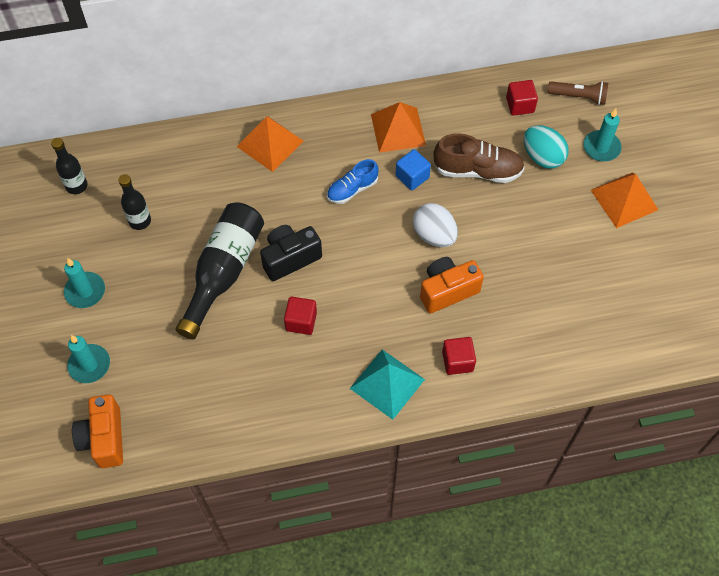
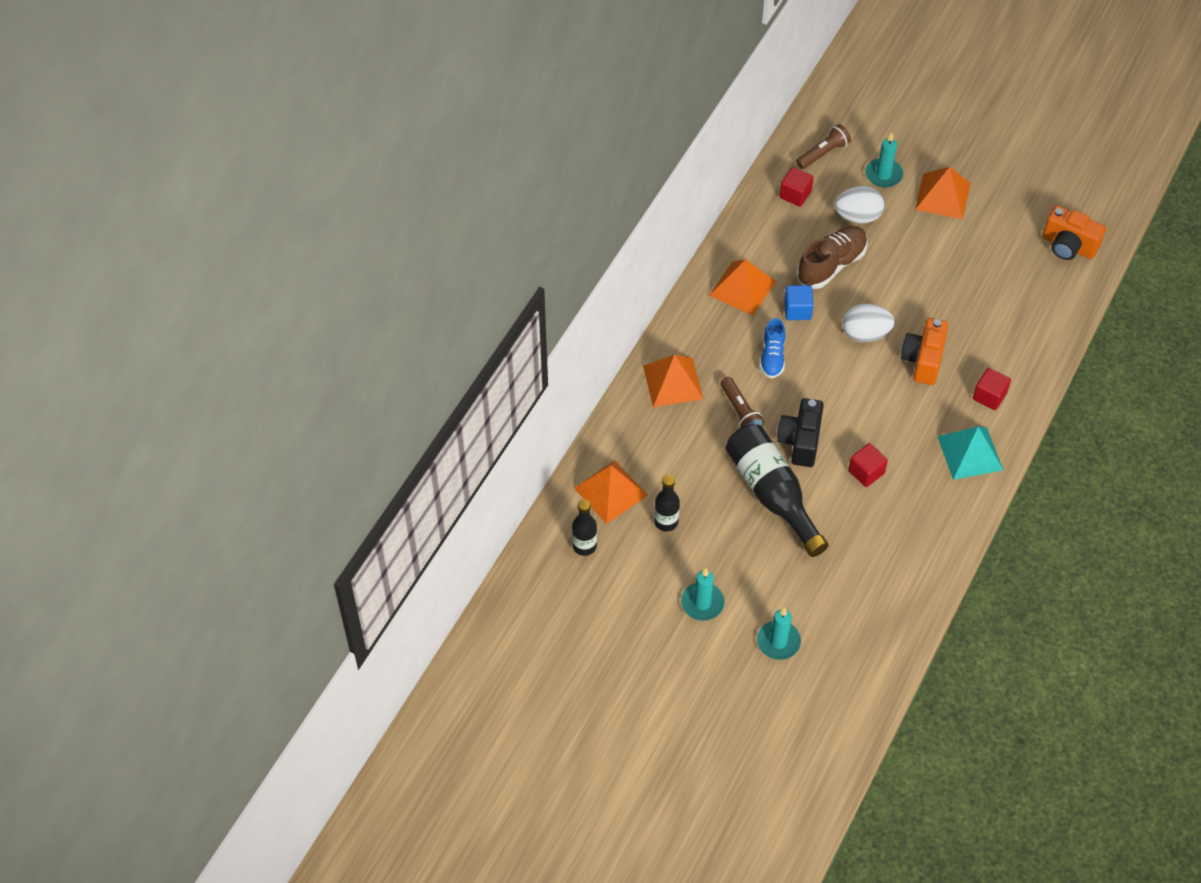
camera: 50 degrees left, 5 degrees down
orange camera [72,394,123,468] -> orange camera moved to [1042,205,1106,260]
turquoise egg [524,125,569,169] -> white egg [835,186,884,223]
none -> orange pyramid [574,460,648,524]
none -> brown flashlight [720,377,764,428]

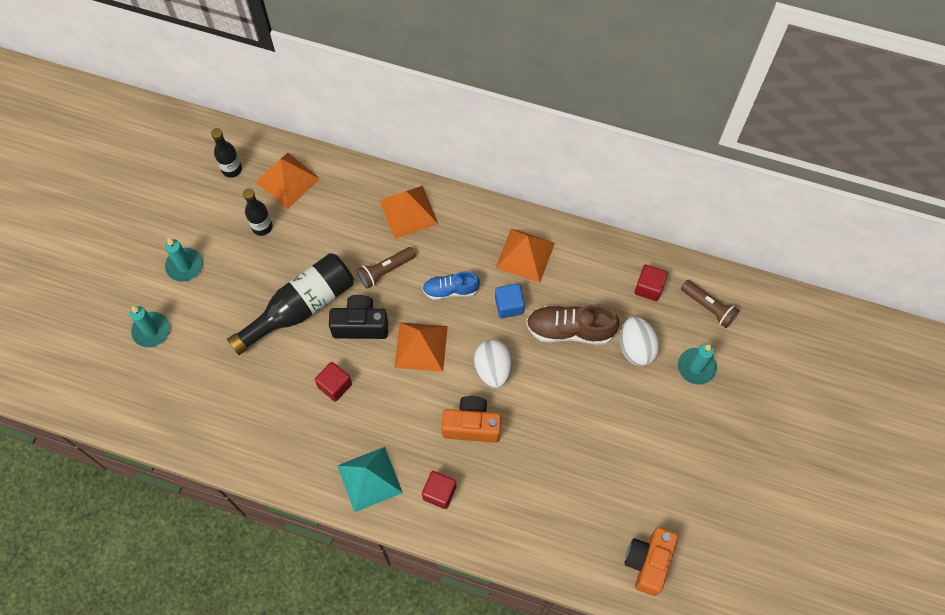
camera: 80 degrees right, 10 degrees up
brown shoe [797,226,868,289] -> brown shoe turned 150 degrees clockwise [526,304,620,345]
orange pyramid [915,167,970,219] -> orange pyramid moved to [394,322,448,372]

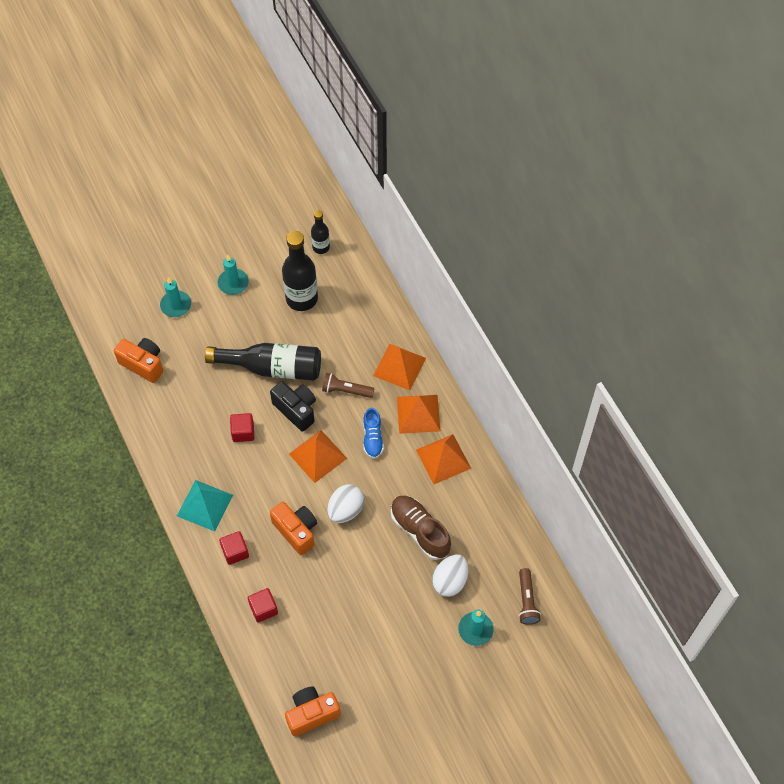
camera: 45 degrees right, 5 degrees down
black bottle [243,188,273,236] -> black bottle [282,231,318,311], size x1.81
orange pyramid [256,153,320,209] -> orange pyramid moved to [397,395,441,434]
blue shoe [422,271,480,300] -> blue shoe turned 135 degrees counterclockwise [363,408,384,459]
blue cube [495,284,525,318] -> none
red cube [634,264,668,301] -> red cube moved to [248,588,278,622]
none -> orange camera [114,338,163,383]

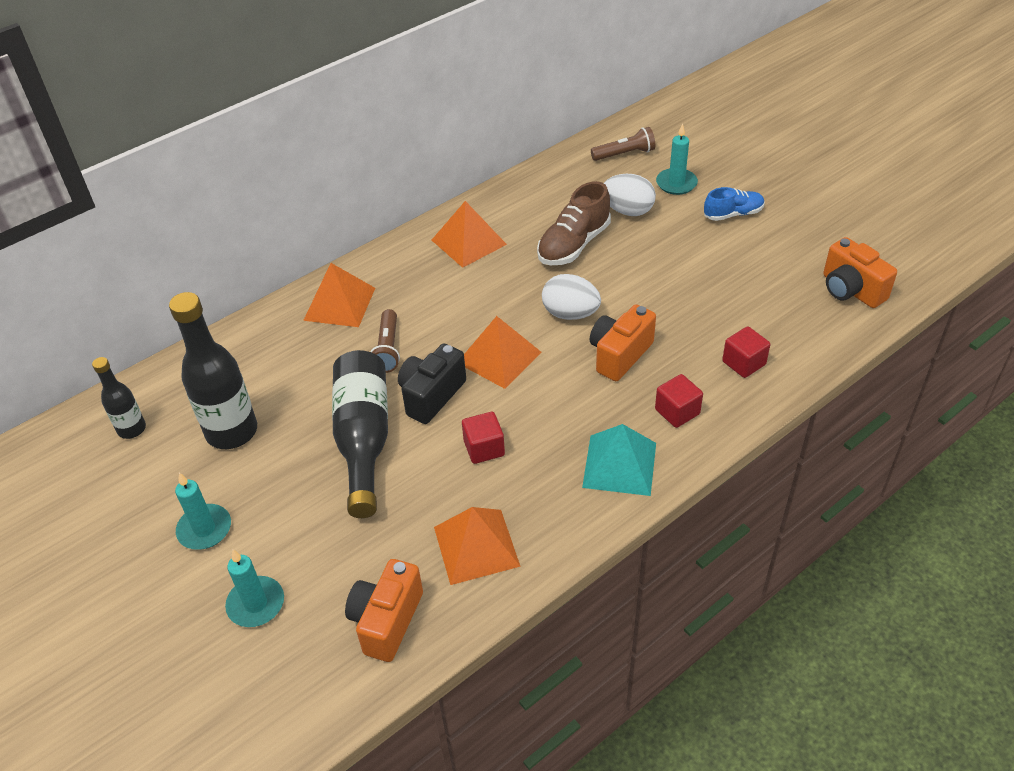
camera: 100 degrees left, 15 degrees down
blue shoe [363,408,384,459] -> blue shoe moved to [704,187,765,221]
orange pyramid [397,395,441,434] -> orange pyramid moved to [434,507,521,585]

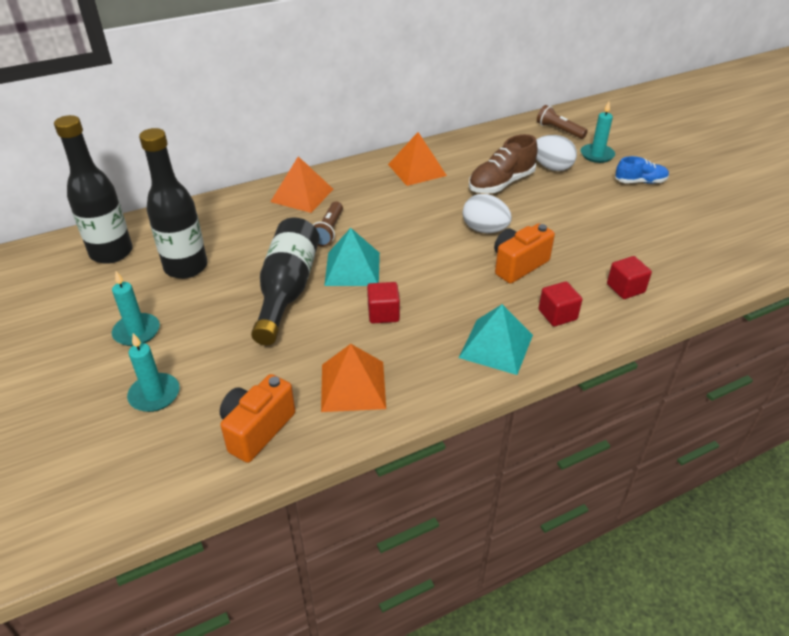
camera: 10 degrees right, 5 degrees down
black bottle [92,357,146,439] -> black bottle [54,115,133,264], size x1.81
black camera [398,343,466,424] -> turquoise pyramid [324,228,380,286]
orange pyramid [464,316,542,389] -> none
brown flashlight [591,127,655,161] -> brown flashlight turned 135 degrees counterclockwise [537,105,588,139]
orange camera [823,237,897,308] -> none

